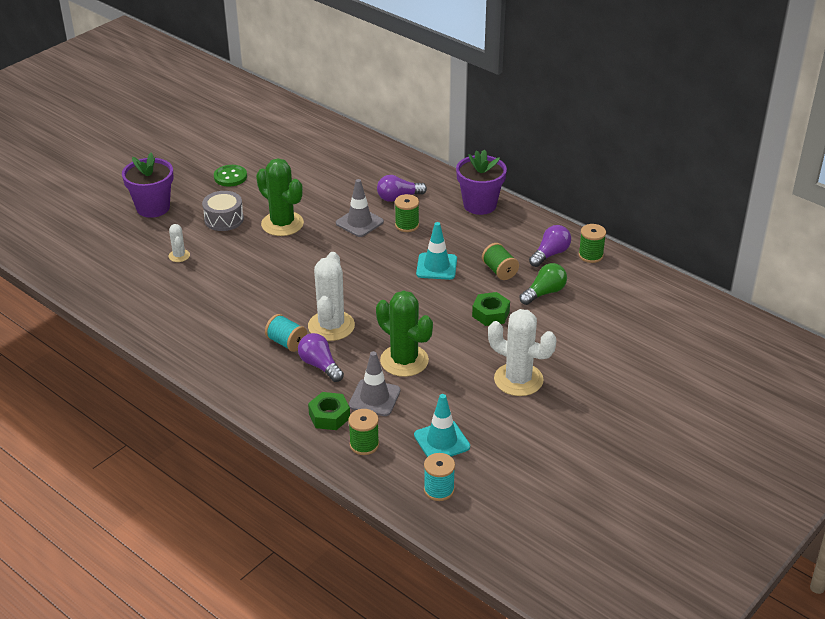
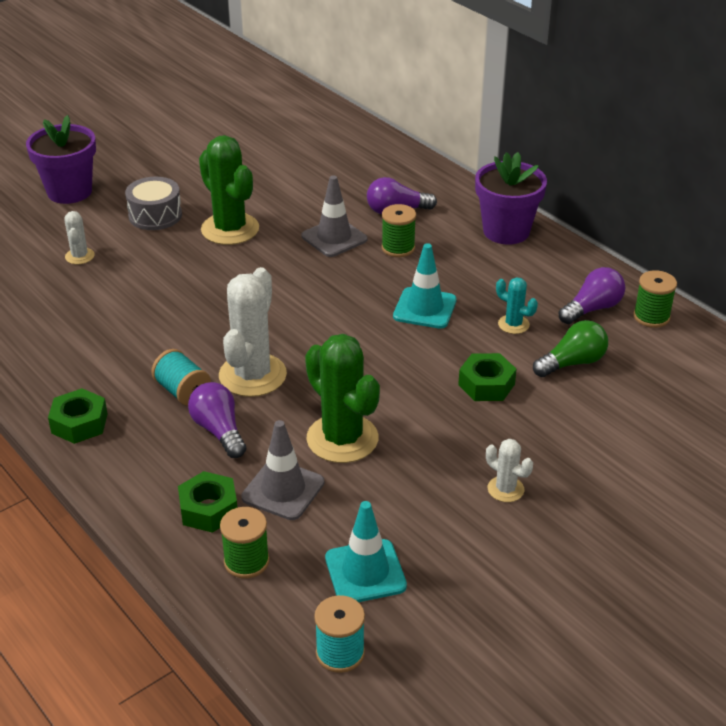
camera: 10 degrees right, 0 degrees up
green button [214,165,247,187] -> none
green spool [482,243,519,280] -> turquoise cactus [496,277,538,334]
white cactus [488,309,556,396] -> white cactus [486,439,533,502], size x0.49
none -> green nut [48,388,108,444]

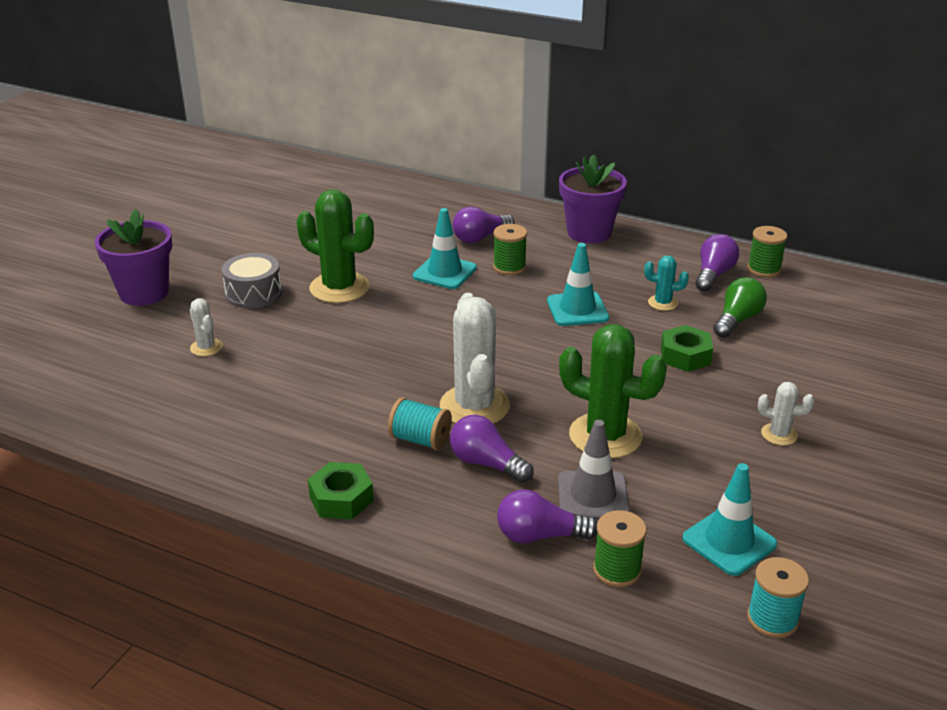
camera: 25 degrees left, 5 degrees down
green nut [178,471,237,533] -> purple light bulb [497,489,597,543]
grey traffic cone [301,175,367,257] -> turquoise traffic cone [413,208,477,289]

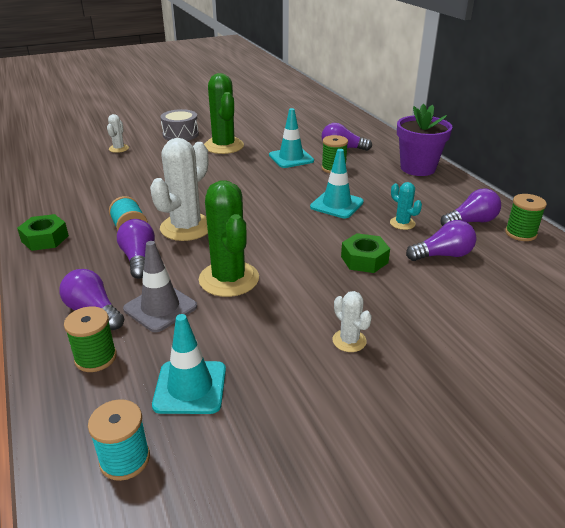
camera: 40 degrees right, 0 degrees up
purple flower pot [95,209,172,306] -> none
green light bulb [713,277,767,338] -> purple light bulb [406,220,476,261]

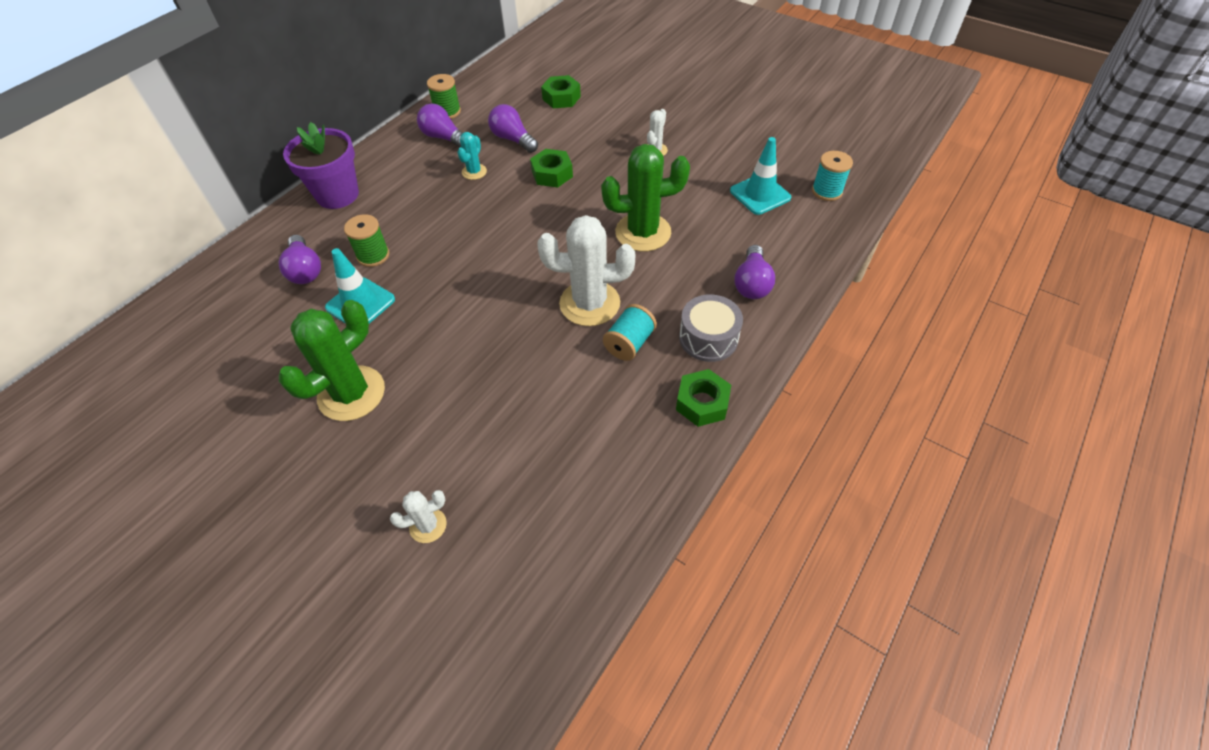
camera: 120 degrees left, 20 degrees up
green spool [64,307,117,372] -> none
purple light bulb [117,219,155,279] -> none
grey traffic cone [123,241,197,332] -> none
grey drum [160,109,199,141] -> grey drum moved to [679,294,743,362]
green cactus [199,180,259,297] -> green cactus turned 45 degrees clockwise [601,144,690,252]
turquoise traffic cone [310,149,364,218] -> none
none -> green nut [541,75,581,108]

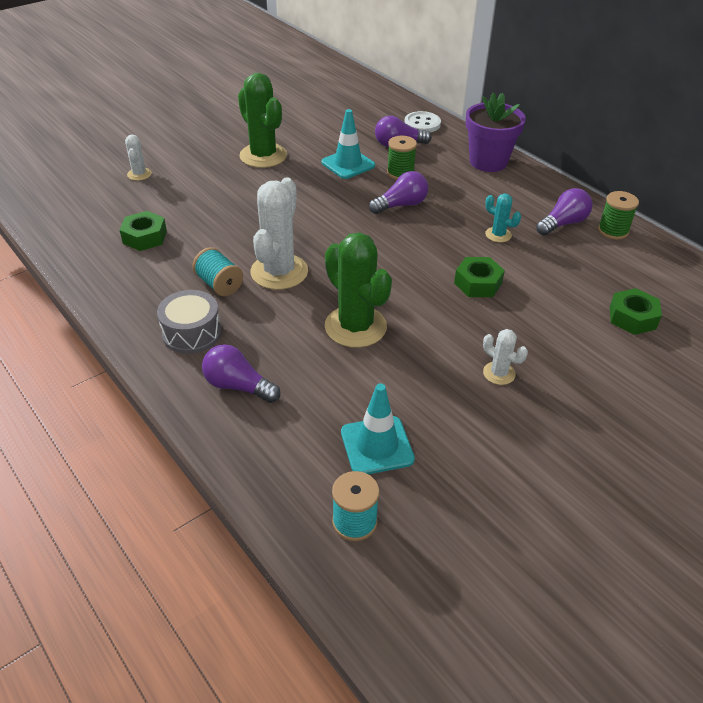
camera: 105 degrees right, 10 degrees down
purple light bulb [488,104,538,153] -> purple light bulb moved to [369,171,428,214]
green cactus [601,144,690,252] -> green cactus turned 45 degrees counterclockwise [325,233,392,348]
green nut [676,369,731,427] -> green nut moved to [120,211,167,251]
none -> white button [404,111,441,132]

